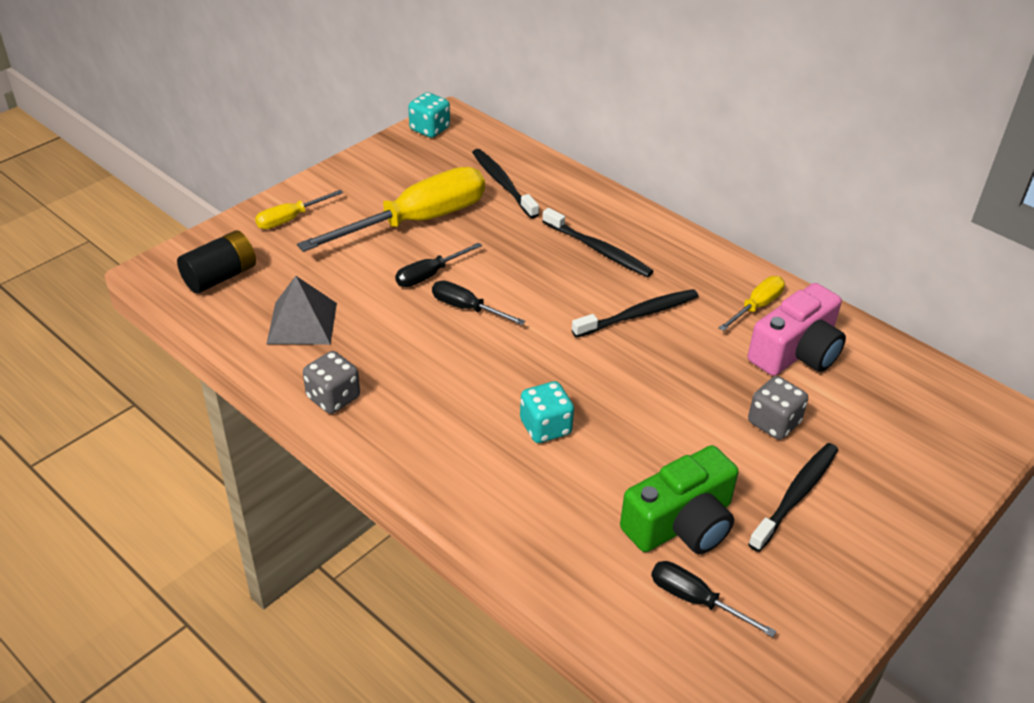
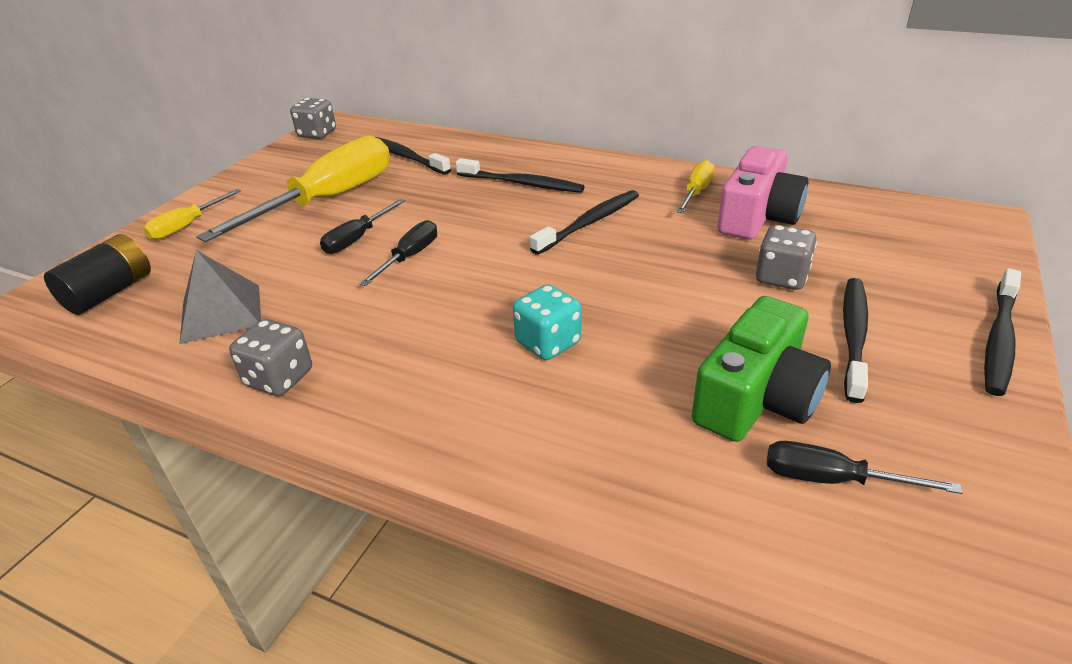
camera: 15 degrees left, 5 degrees down
turquoise dice [408,92,450,138] -> grey dice [290,98,336,139]
black screwdriver [432,281,525,325] -> black screwdriver turned 105 degrees clockwise [359,220,437,286]
none -> black toothbrush [984,268,1021,396]

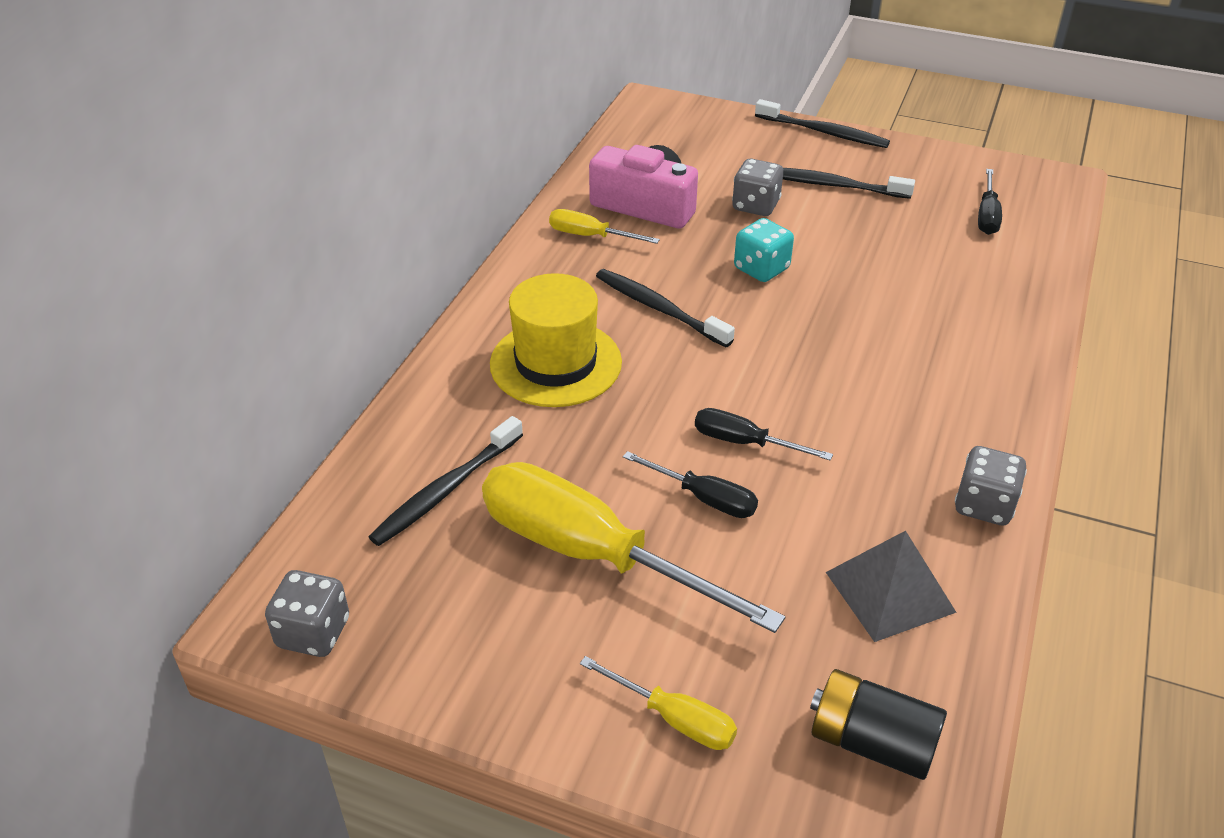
camera: 95 degrees left, 5 degrees up
black toothbrush [456,158,585,193] -> yellow hat [490,273,622,407]
turquoise dice [513,284,581,360] -> turquoise dice moved to [734,218,794,282]
green camera [692,296,831,442] -> none

